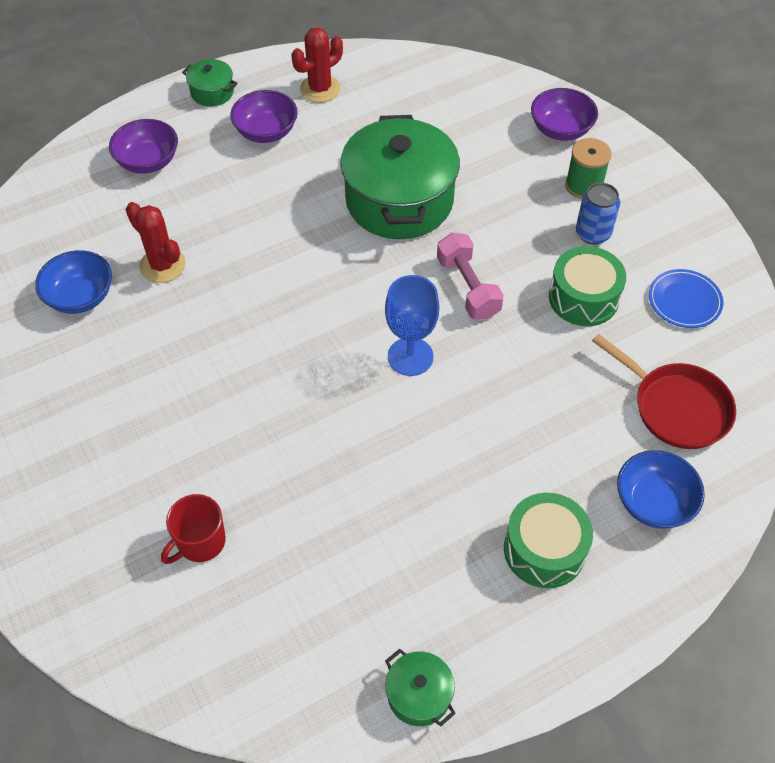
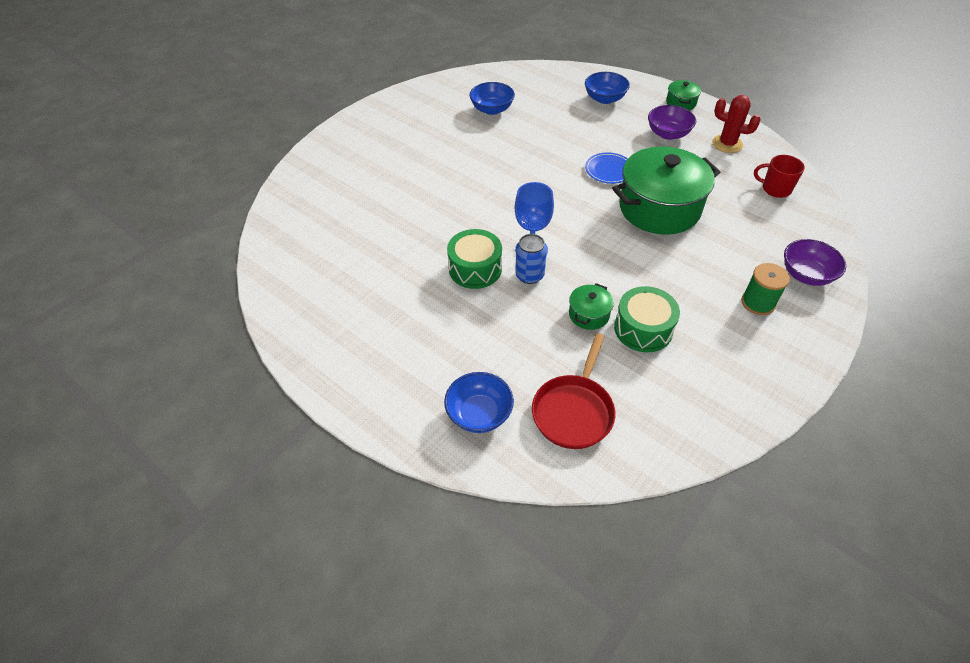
camera: 70 degrees right, 5 degrees down
purple bowl [109,119,178,174] -> blue bowl [585,72,630,104]
red cactus [126,202,186,283] -> none
red mug [161,494,226,564] -> red mug moved to [754,155,805,198]
green pot [385,649,456,726] -> green pot moved to [569,283,614,330]
pink dumbbell [437,233,504,320] -> none
green drum [504,493,593,588] -> green drum moved to [447,229,502,289]
blue can [576,183,620,245] -> blue can moved to [515,234,547,284]
blue plate [649,269,724,328] -> blue plate moved to [585,153,628,184]

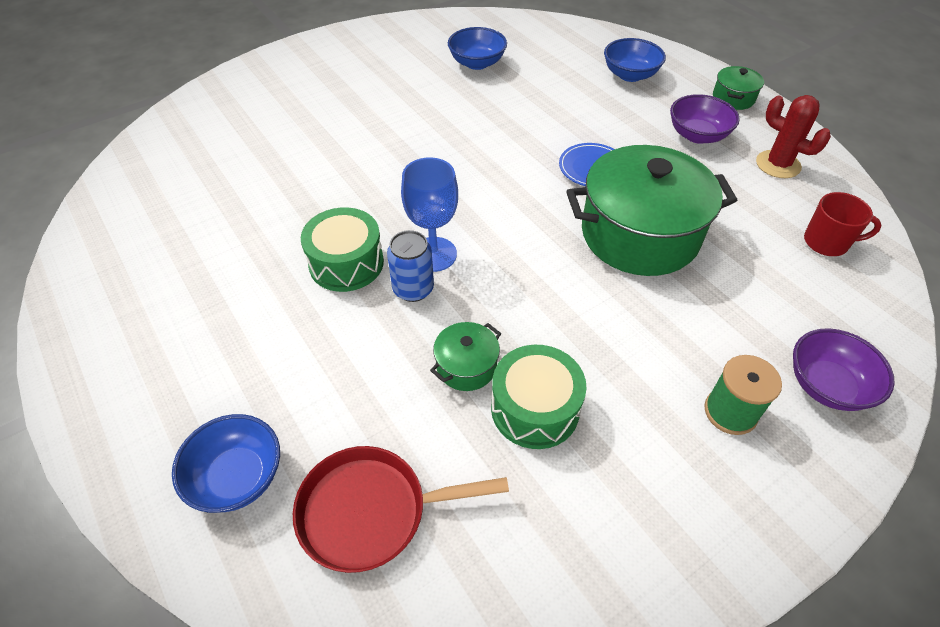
camera: 15 degrees right, 0 degrees up
red pan [532,333,615,449] -> red pan turned 45 degrees clockwise [293,446,509,573]
red mug [754,155,805,198] -> red mug turned 150 degrees clockwise [804,192,882,256]

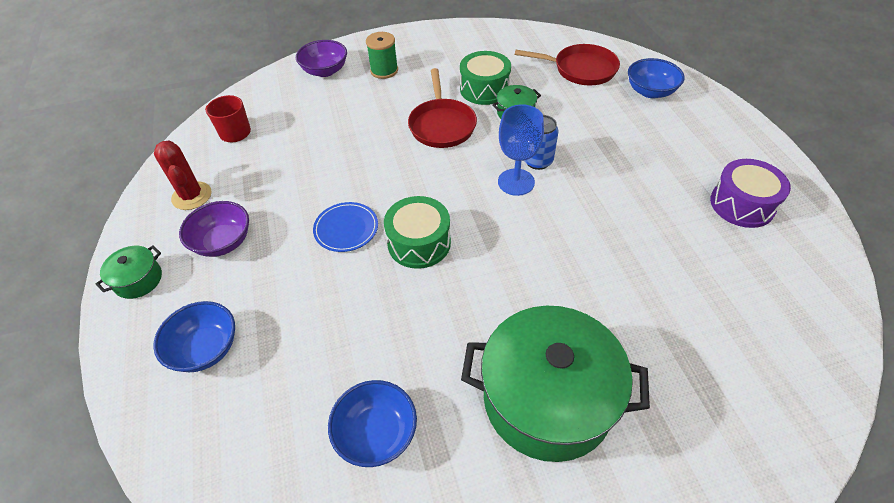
camera: 160 degrees left, 0 degrees up
green drum [301,207,384,292] -> green drum moved to [384,196,451,269]
green pot [566,145,737,276] -> green pot moved to [461,306,650,462]
none -> red pan [408,68,477,148]
none -> purple drum [710,159,791,228]

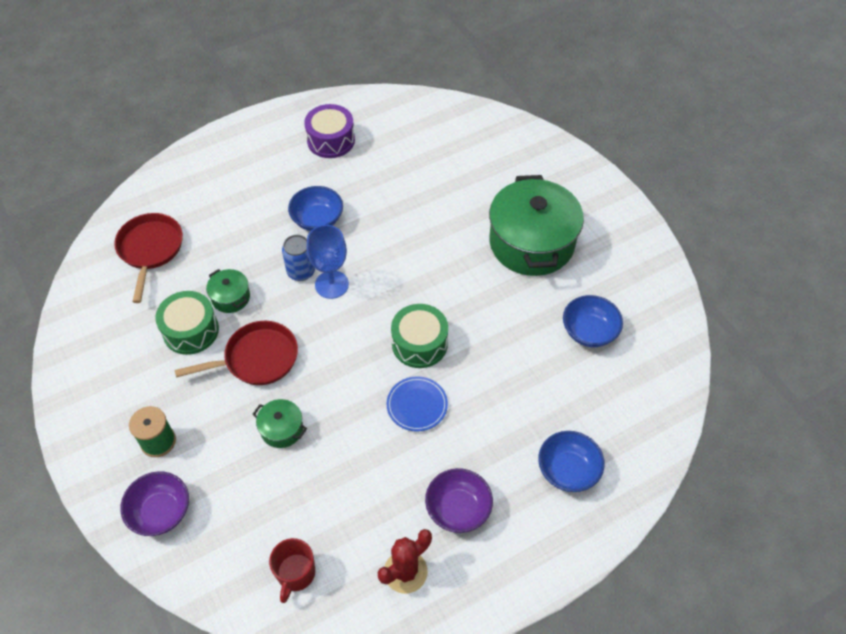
camera: 105 degrees left, 5 degrees up
green pot [96,246,162,299] -> green pot moved to [253,399,307,448]
blue bowl [628,58,685,98] -> blue bowl moved to [288,186,343,231]

